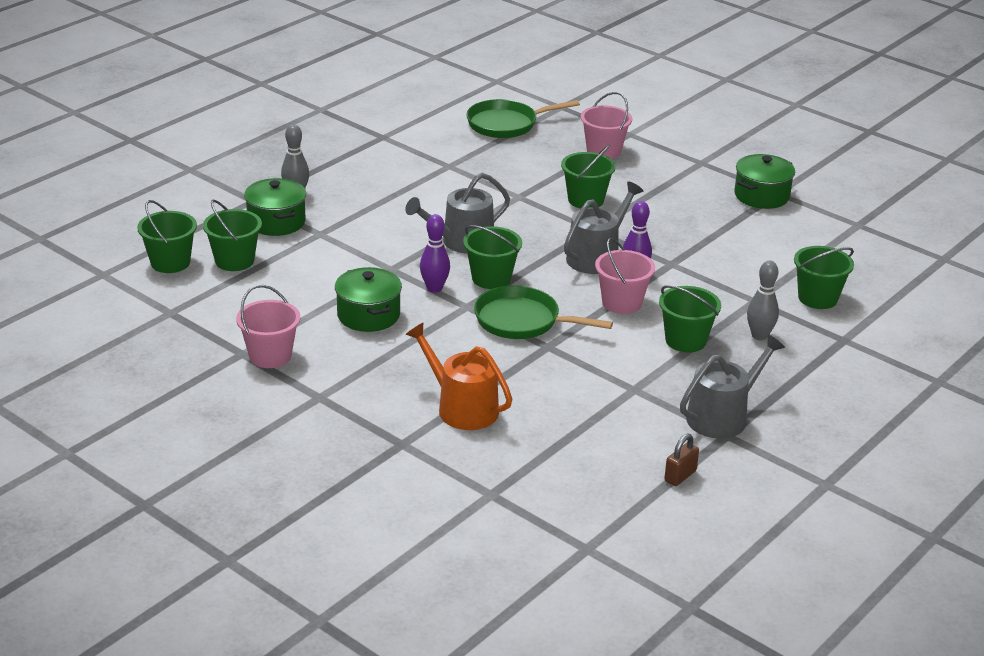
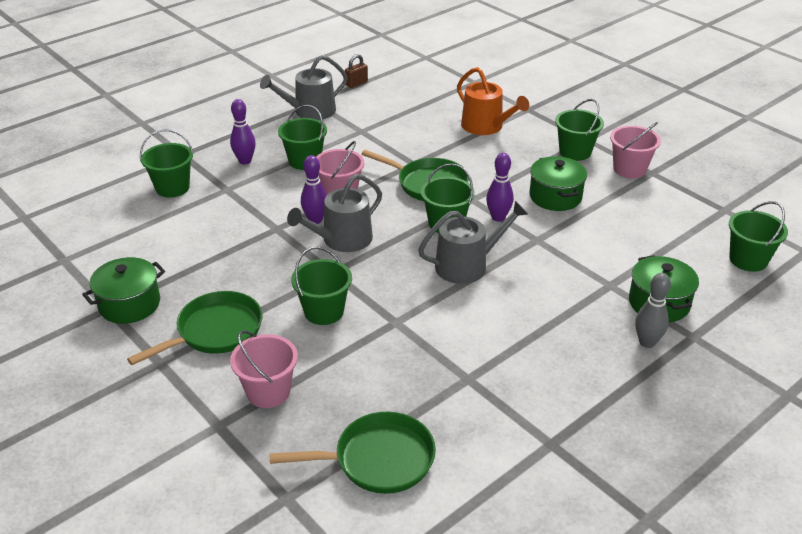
camera: 170 degrees left, 5 degrees up
green bucket [203,200,262,271] -> green bucket moved to [555,99,604,161]
grey bowling pin [747,261,779,340] -> purple bowling pin [230,99,256,164]
none -> green pan [127,291,262,365]

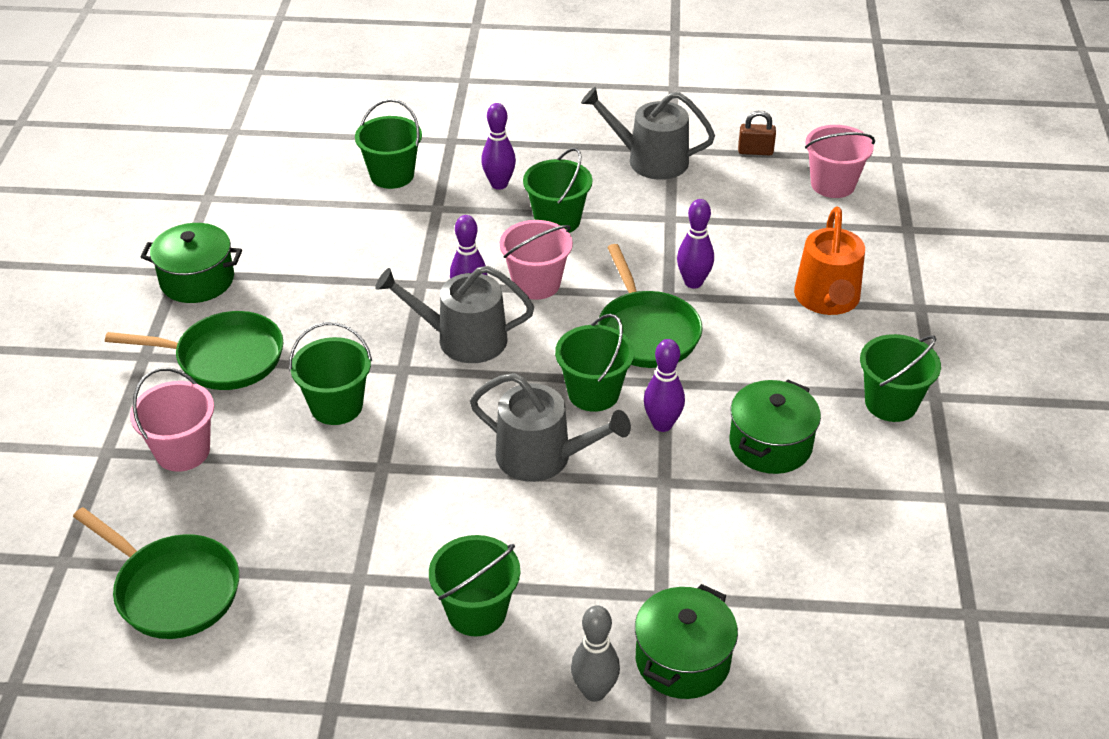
camera: 45 degrees right, 5 degrees up
pink bucket [610,122,661,178] -> pink bucket moved to [805,125,875,198]
green bucket [729,201,788,272] -> green bucket moved to [429,535,520,637]
none -> purple bowling pin [677,199,714,289]

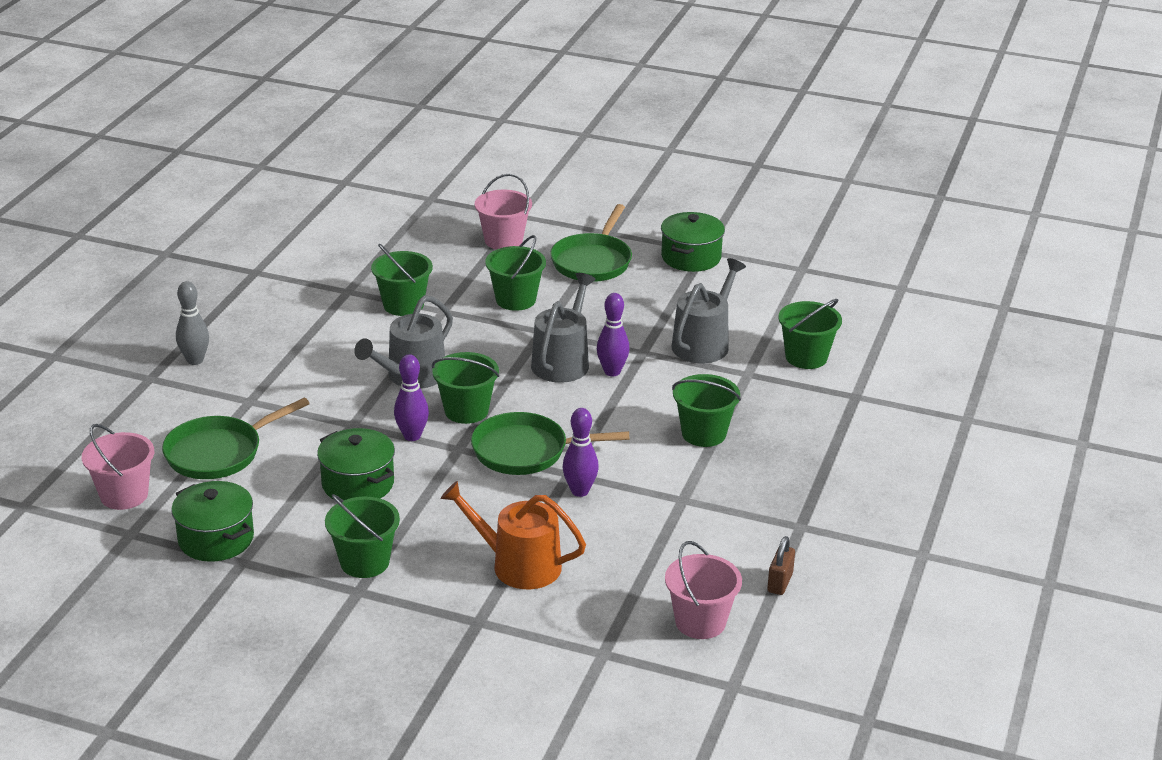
camera: 105 degrees right, 10 degrees down
green pan [73,507,239,639] -> green pan moved to [162,398,310,479]
green bucket [429,535,520,637] -> green bucket moved to [371,244,433,316]
purple bowling pin [481,103,516,190] -> none
pink bucket [500,220,573,300] -> pink bucket moved to [82,424,154,510]
grey watering can [581,87,715,180] -> grey watering can moved to [672,258,746,363]
green pot [635,584,738,699] -> green pot moved to [171,481,254,562]

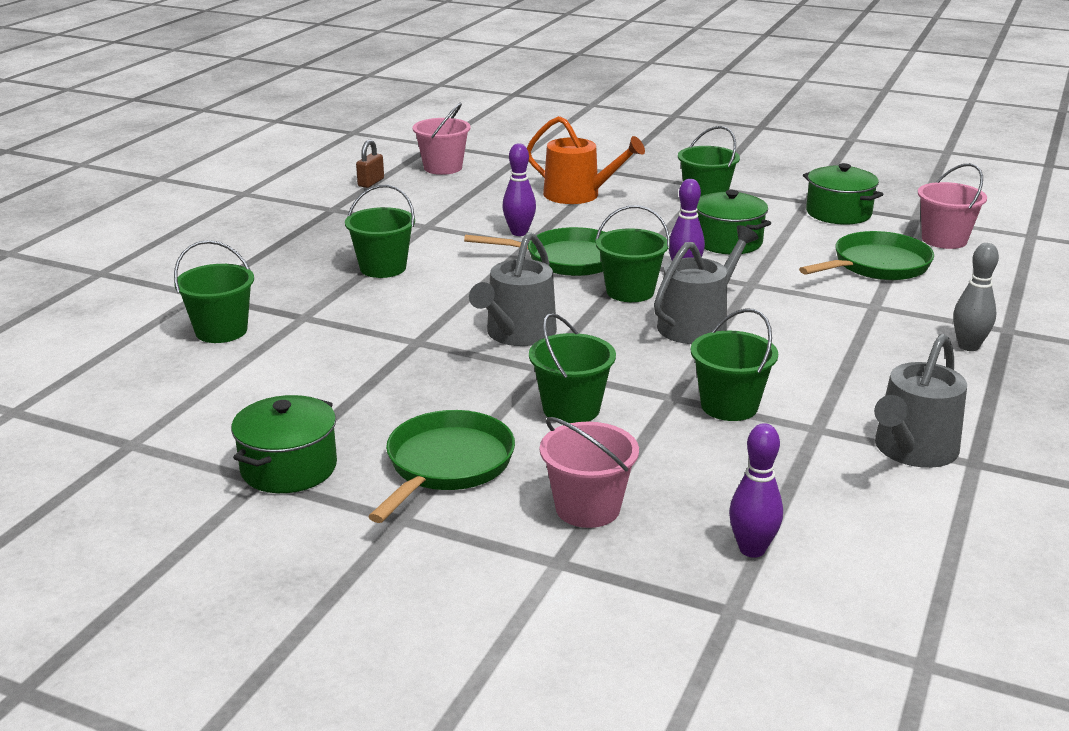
camera: 175 degrees left, 5 degrees down
purple bowling pin [597,293,629,376] -> purple bowling pin moved to [729,423,783,558]
grey watering can [672,258,746,363] -> grey watering can moved to [874,334,967,468]

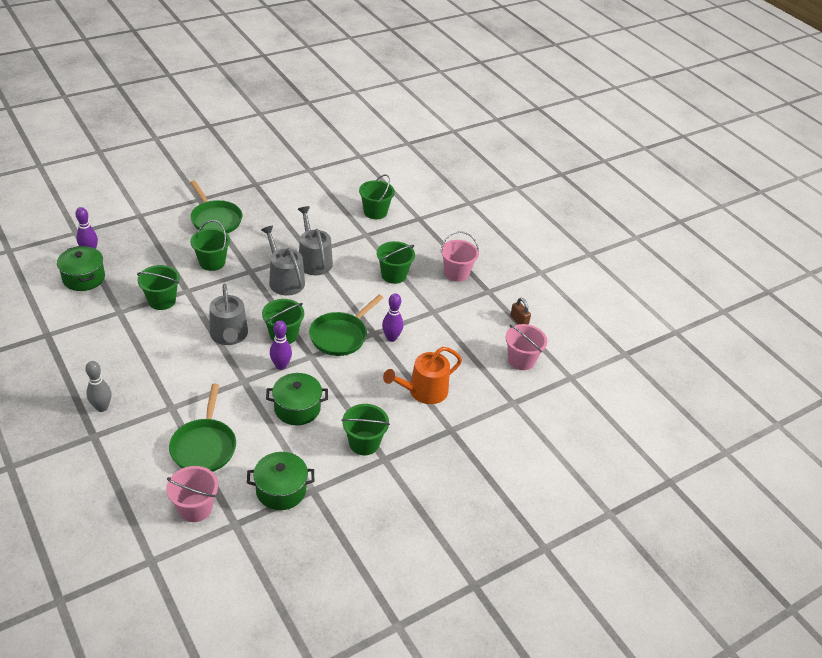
camera: 120 degrees right, 15 degrees up
green pot [231,395,337,493] -> green pot moved to [57,246,105,291]
pink bucket [540,417,639,528] -> pink bucket moved to [441,231,479,282]
grey watering can [874,334,967,468] -> grey watering can moved to [298,206,333,275]

